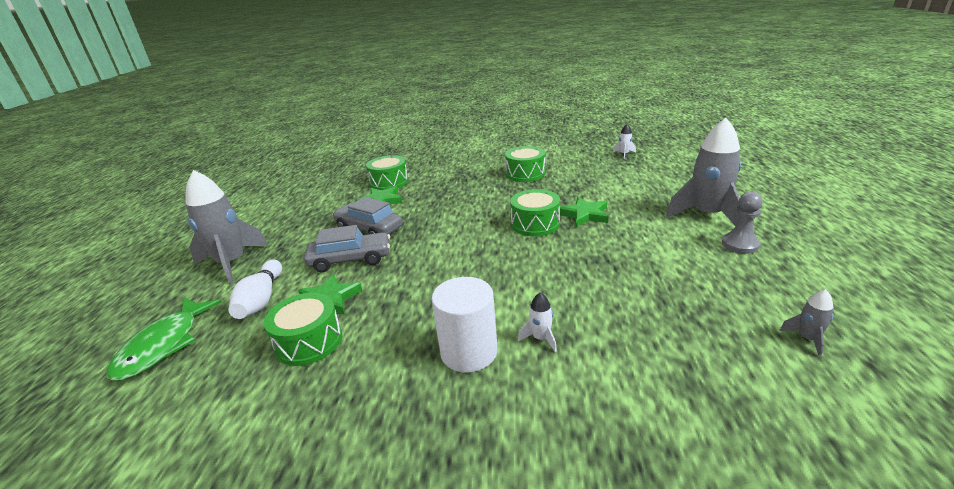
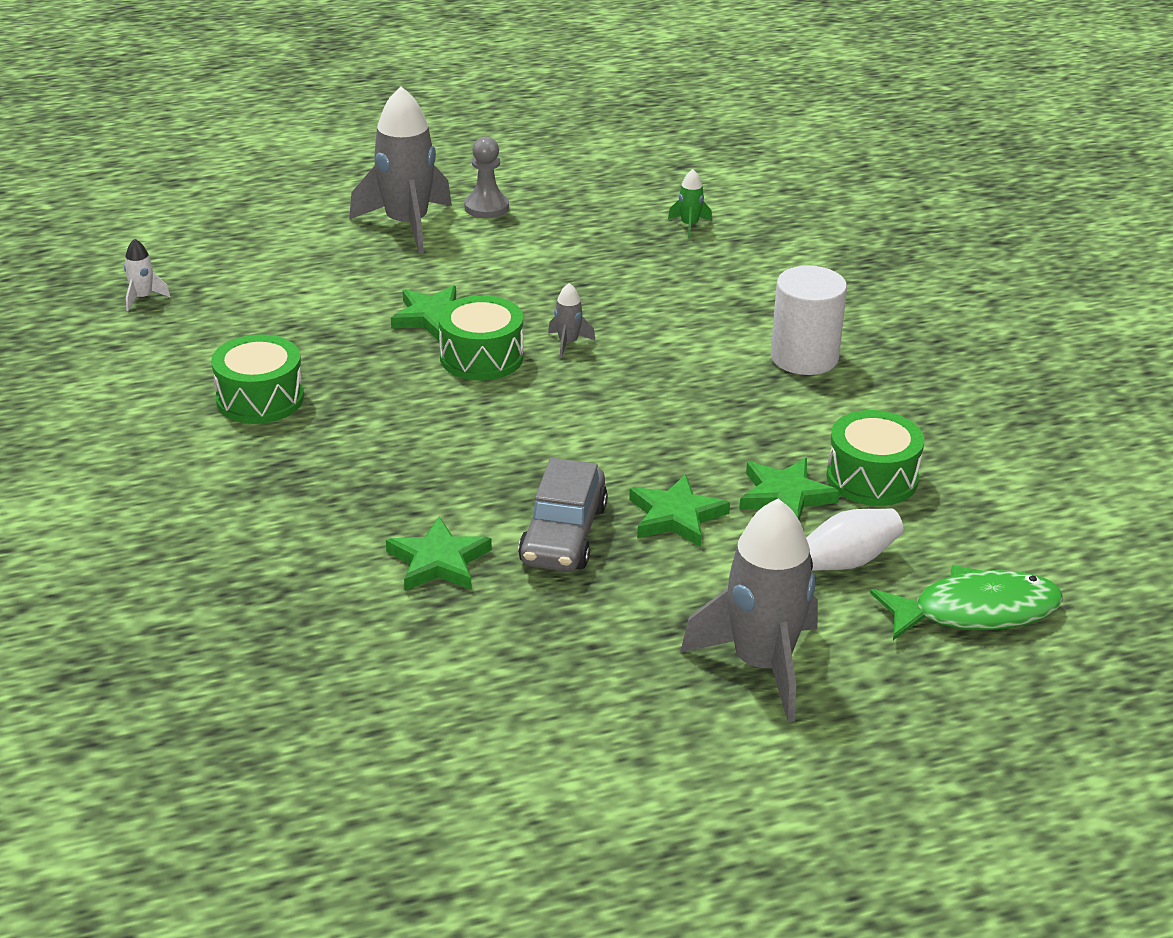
camera: 115 degrees left, 5 degrees up
grey car [304,225,390,272] -> green star [629,474,730,547]
green drum [366,155,409,190] -> none
white rocket [518,292,557,352] -> none
grey rocket [779,289,834,357] -> grey rocket moved to [548,283,596,358]
none -> green rocket [668,169,712,238]

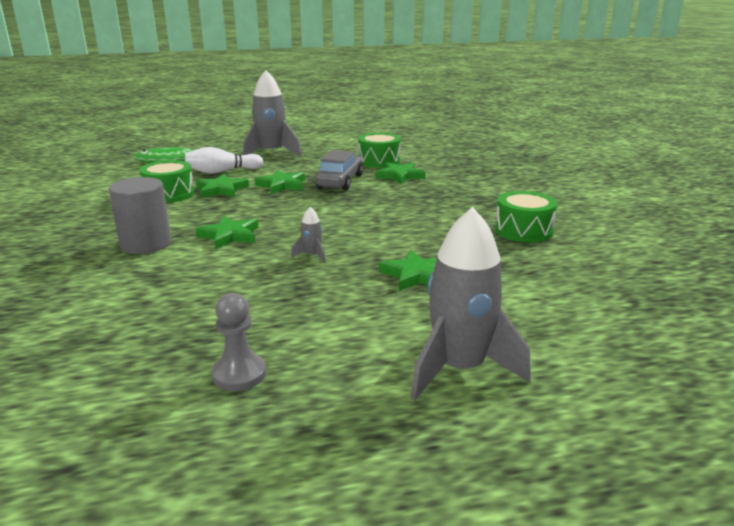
camera: 175 degrees left, 10 degrees down
white rocket [124,238,171,311] -> none
green drum [439,295,523,380] -> green drum moved to [358,133,401,168]
grey pawn [464,136,509,218] -> grey pawn moved to [211,293,266,391]
green rocket [668,169,712,238] -> none
white cylinder [771,265,847,375] -> grey cylinder [109,177,171,254]
none -> green star [196,216,259,249]

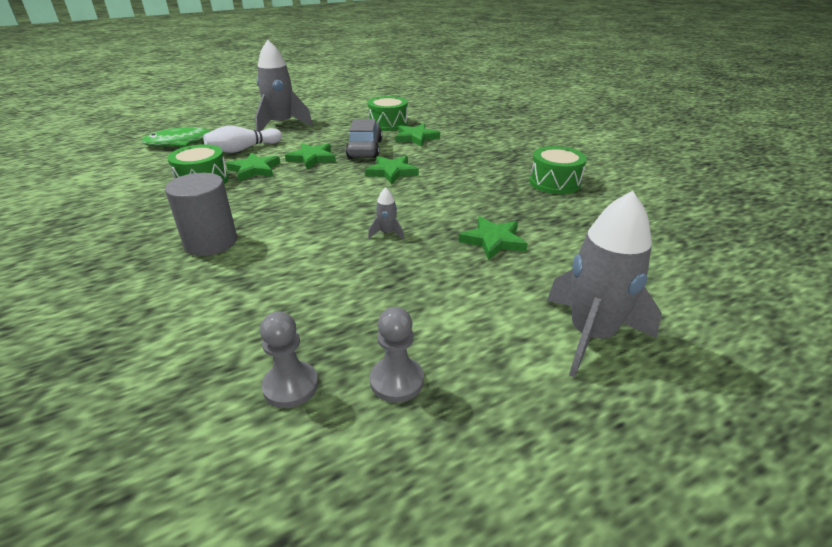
camera: 15 degrees left, 10 degrees up
green star [196,216,259,249] -> green star moved to [365,156,419,184]
none -> grey pawn [260,312,318,408]

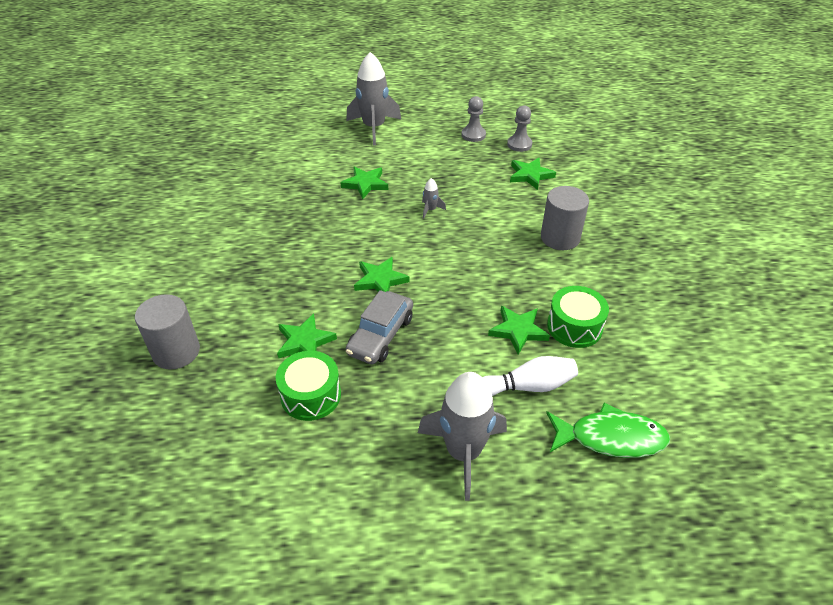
camera: 155 degrees left, 10 degrees up
green star [285,143,336,169] -> green star moved to [510,158,556,190]
green drum [529,146,587,194] -> none
none -> grey cylinder [135,294,200,370]

